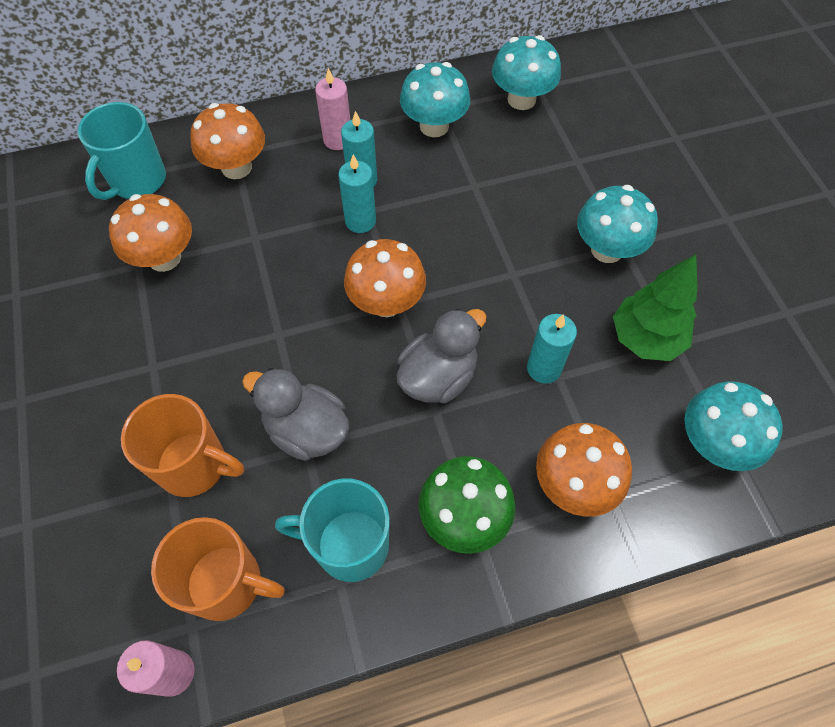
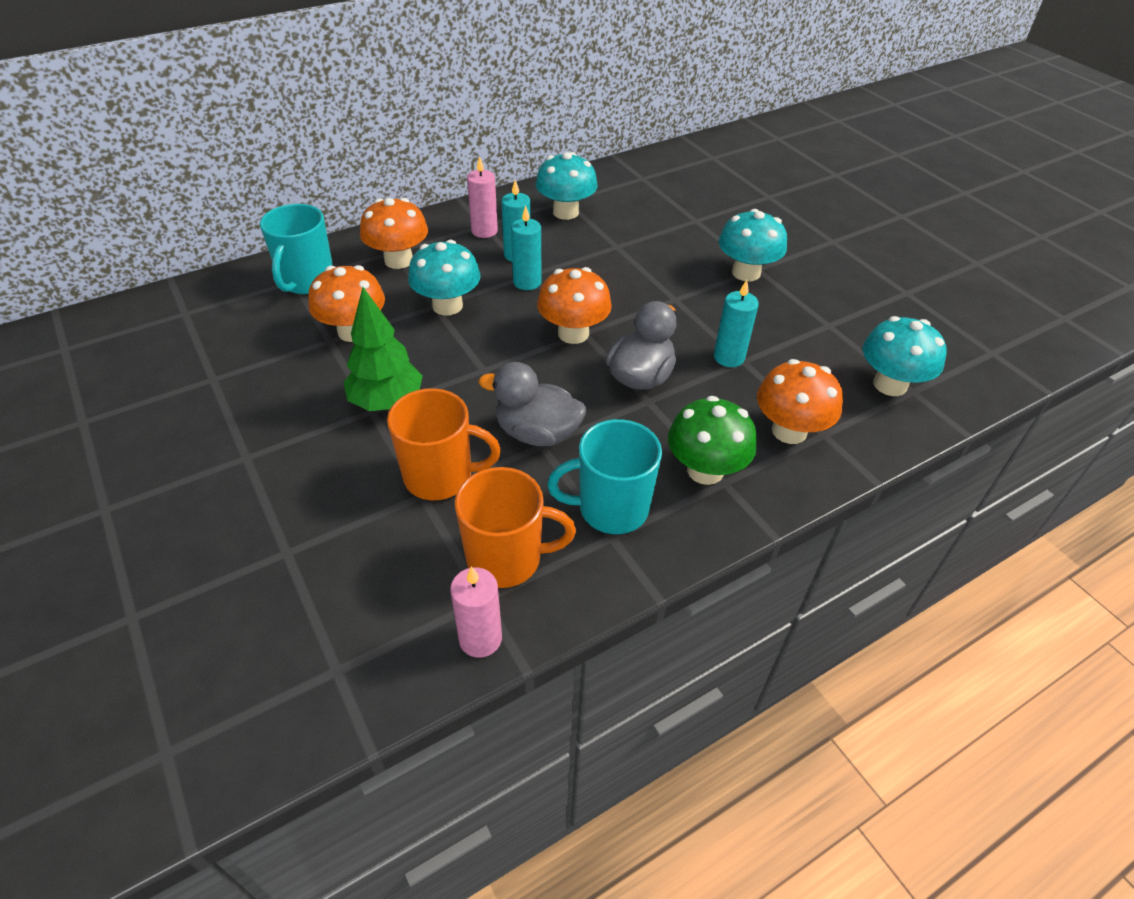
camera: 15 degrees left, 15 degrees down
turquoise mushroom [492,35,561,110] -> turquoise mushroom moved to [408,240,480,315]
green tree [613,254,698,361] -> green tree moved to [343,287,423,411]

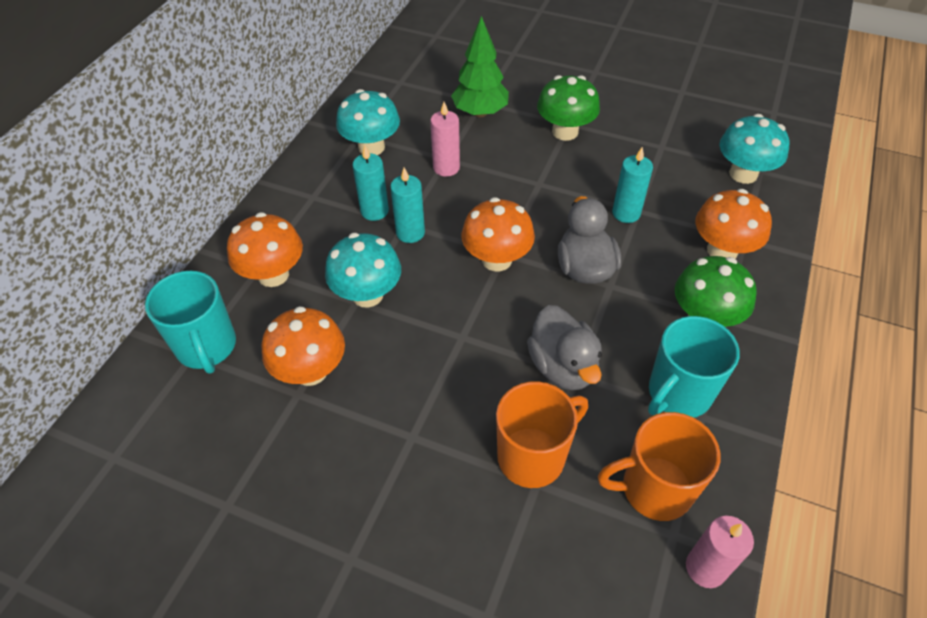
camera: 35 degrees left, 5 degrees up
green tree [343,287,423,411] -> green tree moved to [451,16,509,117]
orange mug [455,467,576,588] -> orange mug turned 150 degrees counterclockwise [598,412,720,521]
pink candle [467,156,498,238] -> pink candle moved to [430,102,460,177]
grey duck [479,362,586,446] -> grey duck turned 90 degrees counterclockwise [527,305,602,390]
turquoise mushroom [719,209,787,282] -> green mushroom [537,75,600,141]

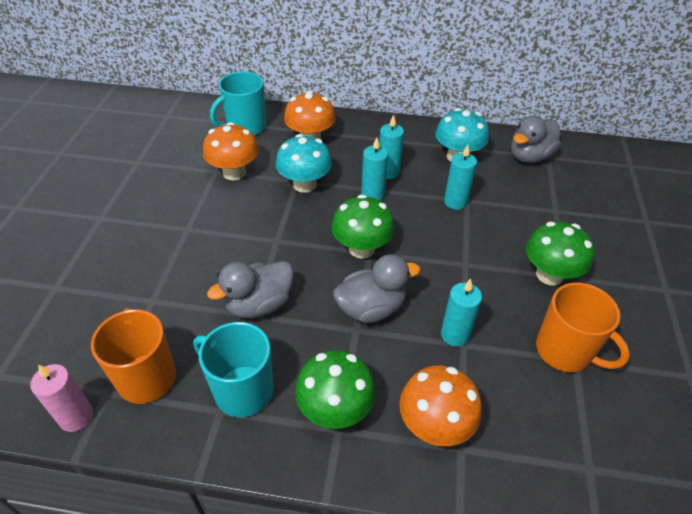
camera: 75 degrees right, 5 degrees down
pink candle [430,102,460,177] -> turquoise candle [444,145,477,210]
green tree [451,16,509,117] -> none
orange mushroom [461,197,535,272] -> green mushroom [331,195,394,259]
orange mug [496,381,588,488] -> orange mug moved to [536,282,630,372]
turquoise mushroom [719,114,790,184] -> none
none -> grey duck [511,115,561,163]

